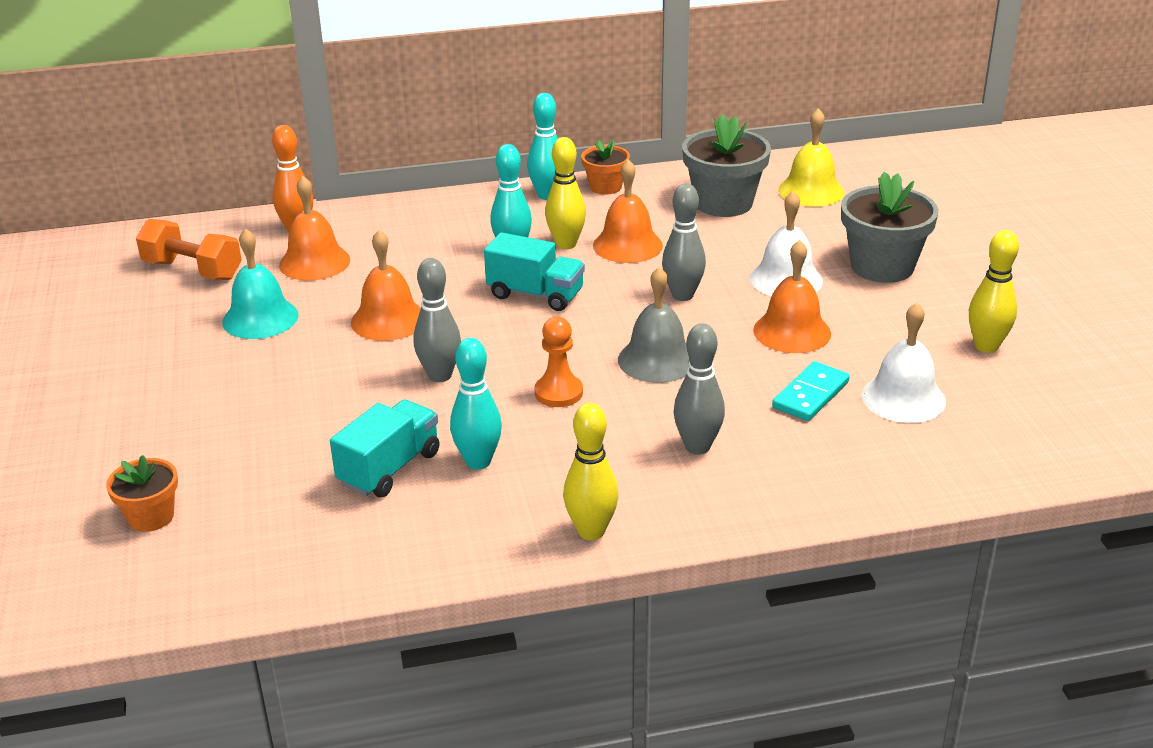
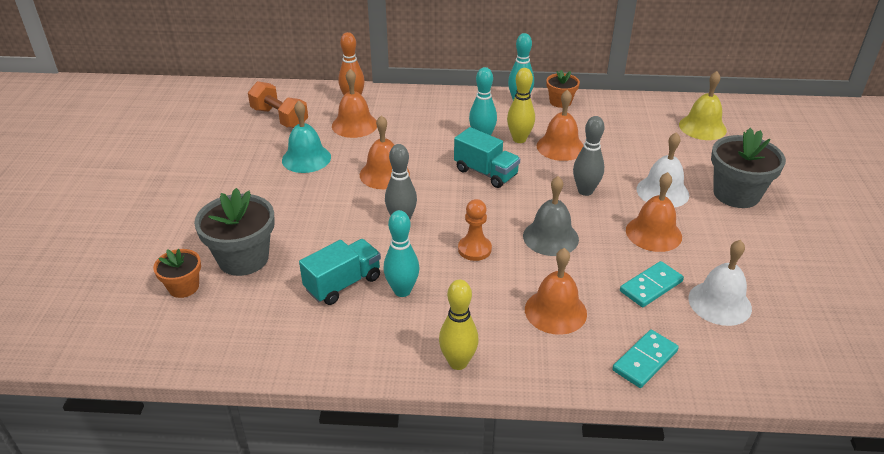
camera: 15 degrees right, 5 degrees up
grey bowling pin [674,323,725,455] -> orange bell [525,248,587,335]
grey flower pot [682,114,771,217] -> grey flower pot moved to [194,188,275,276]
yellow bowling pin [969,230,1019,353] -> none
none -> turquoise domino [612,330,679,388]

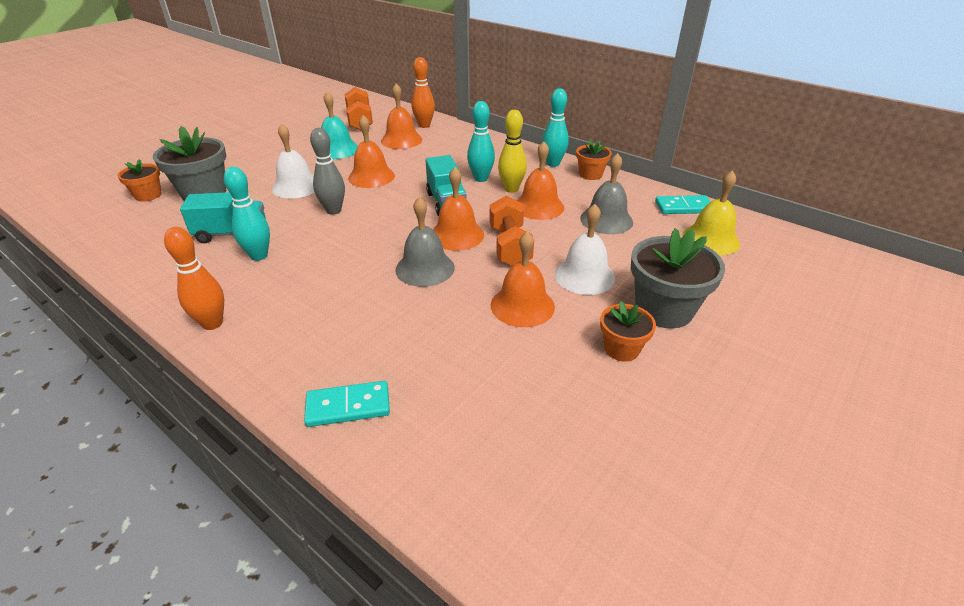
camera: 35 degrees right, 0 degrees up
yellow bowling pin [439,280,479,370] -> orange bowling pin [164,227,224,330]
orange pawn [458,199,492,261] -> none
orange bell [525,248,587,335] -> orange bell moved to [433,167,484,251]
grey bowling pin [573,116,604,196] -> orange dumbbell [490,196,534,266]
turquoise domino [620,261,684,307] -> turquoise domino moved to [655,195,711,214]
white bell [688,240,752,326] -> white bell moved to [272,123,314,198]
none -> grey bell [580,153,633,234]
none -> orange flower pot [600,301,656,362]

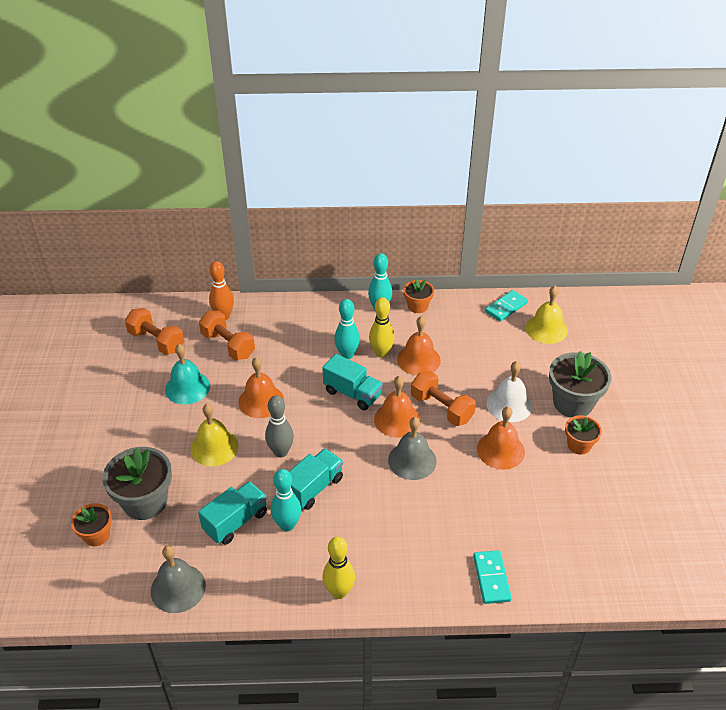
camera: 40 degrees left, 5 degrees up
orange bowling pin [164,227,224,330] -> yellow bowling pin [323,536,355,599]
white bell [272,123,314,198] -> yellow bell [191,404,239,466]
turquoise domino [304,381,390,427] -> turquoise domino turned 45 degrees counterclockwise [473,550,512,604]
orange bell [381,83,422,149] -> orange dumbbell [199,311,255,360]
grey bell [580,153,633,234] -> grey bell moved to [151,546,206,613]
none -> turquoise truck [289,448,343,510]

